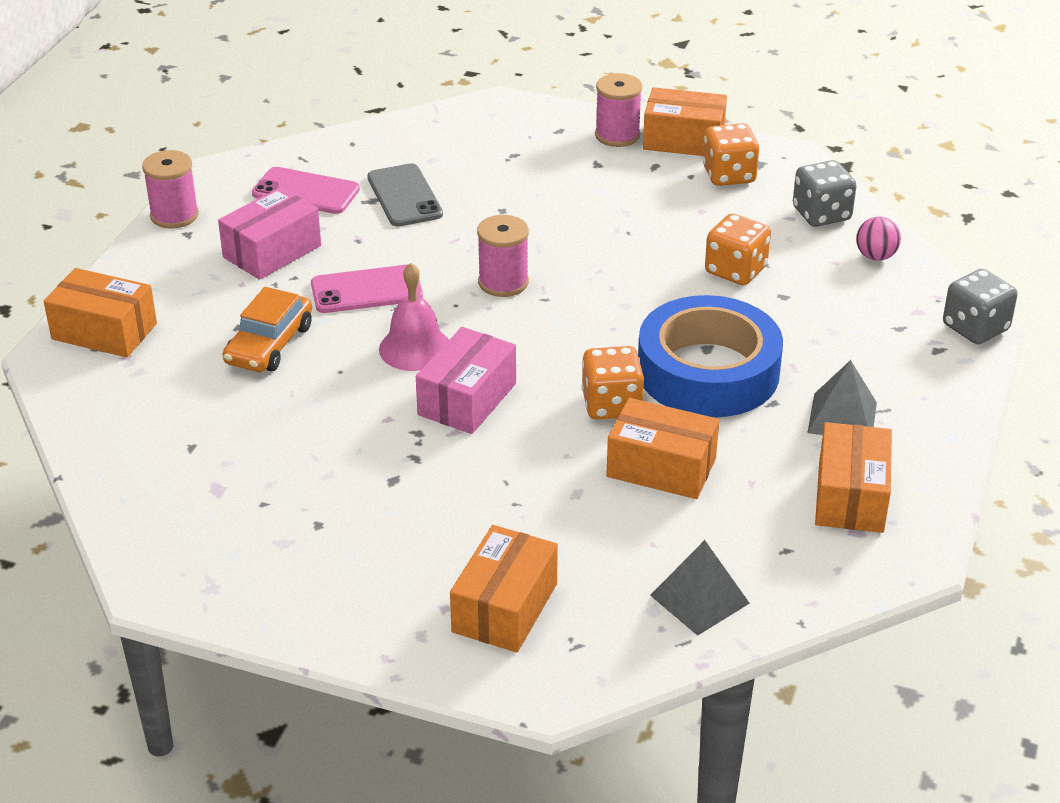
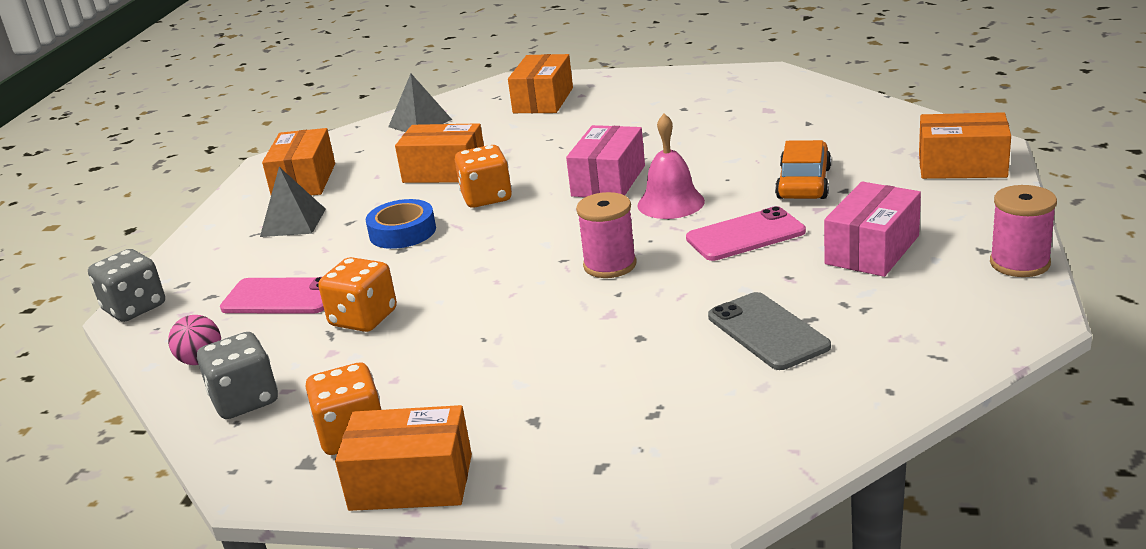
camera: 175 degrees right, 10 degrees down
pink phone [252,167,360,214] -> pink phone moved to [220,277,324,314]
pink spool [595,73,642,147] -> none
blue tape [638,295,783,417] -> blue tape [366,199,436,249], size x0.52

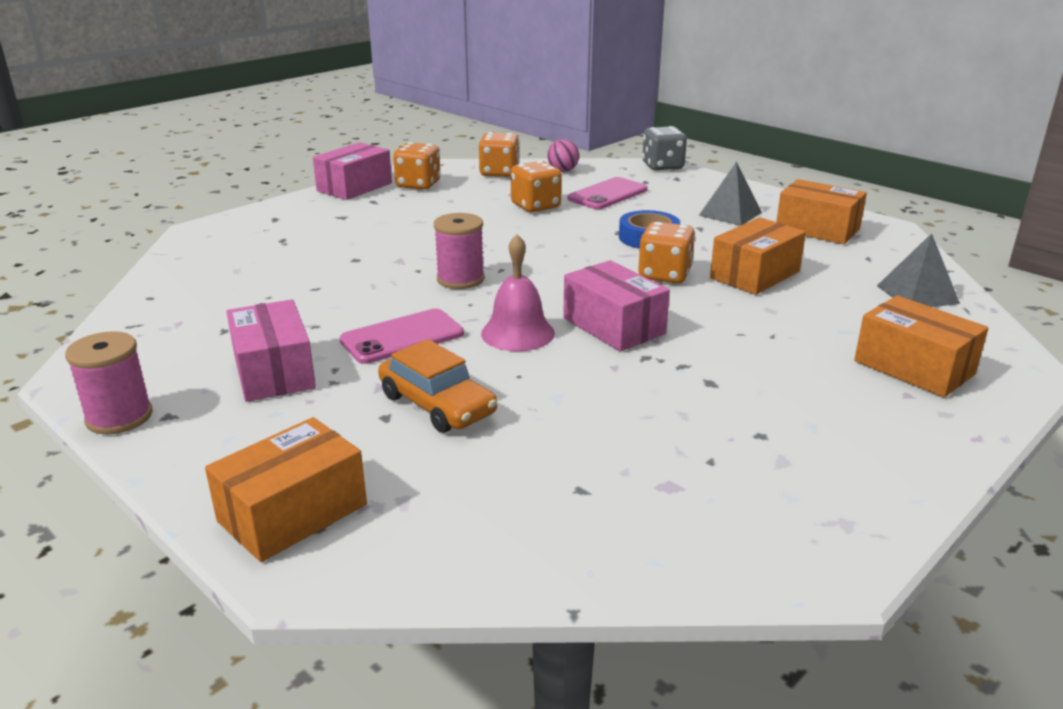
camera: 120 degrees right, 0 degrees up
grey dice [197,332,278,419] -> orange dice [479,132,519,177]
orange box [335,405,472,511] -> pink box [313,142,392,200]
pink phone [686,206,806,261] -> pink phone turned 45 degrees clockwise [340,309,464,364]
grey phone [708,292,831,370] -> none

